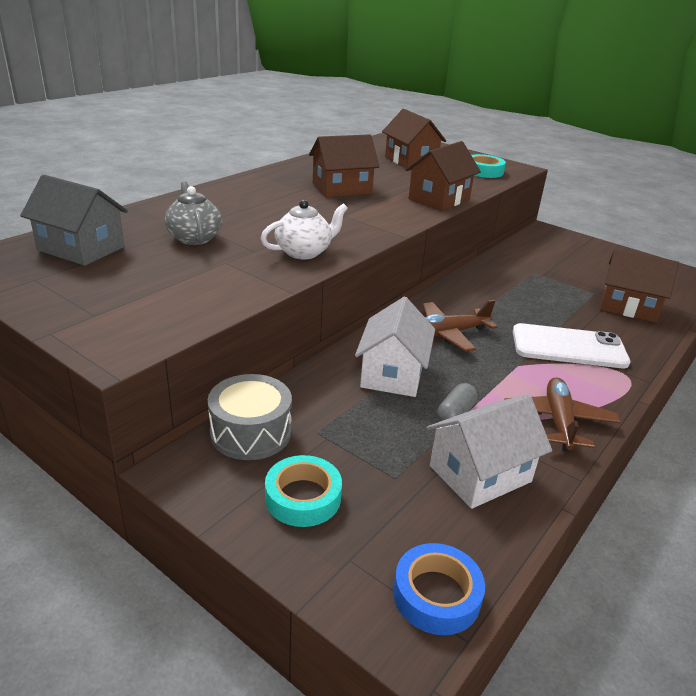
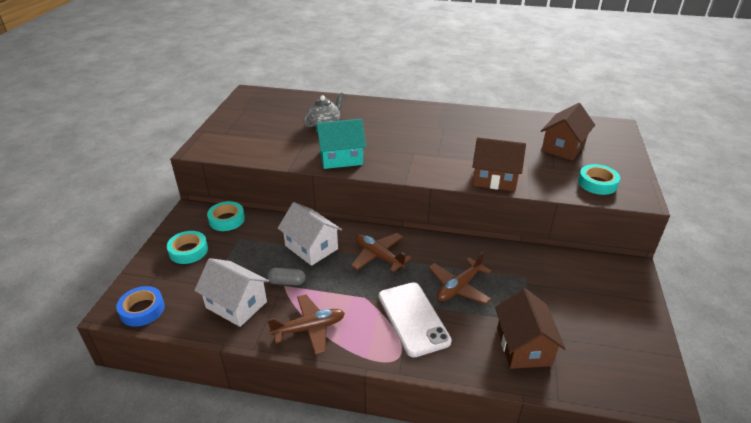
camera: 65 degrees right, 5 degrees up
grey house [20,175,128,266] -> none
grey drum [208,374,292,460] -> turquoise tape [207,201,245,231]
white teapot [261,200,348,259] -> turquoise house [316,119,366,169]
brown house [309,134,379,197] -> none
white house [355,297,435,397] -> white house turned 60 degrees clockwise [278,202,342,266]
none -> brown plane [429,252,492,304]

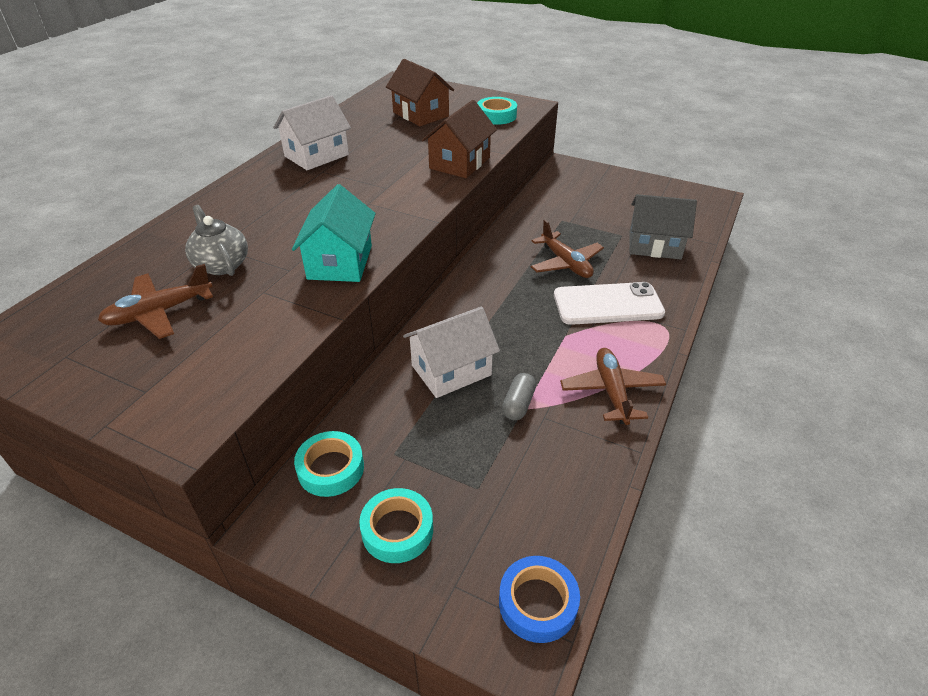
camera: 75 degrees left, 5 degrees up
white house [194,258,269,327] -> white house moved to [273,95,351,170]
brown plane [351,233,412,272] -> brown plane moved to [98,264,213,339]
brown house [495,289,566,369] -> grey house [630,194,697,259]

